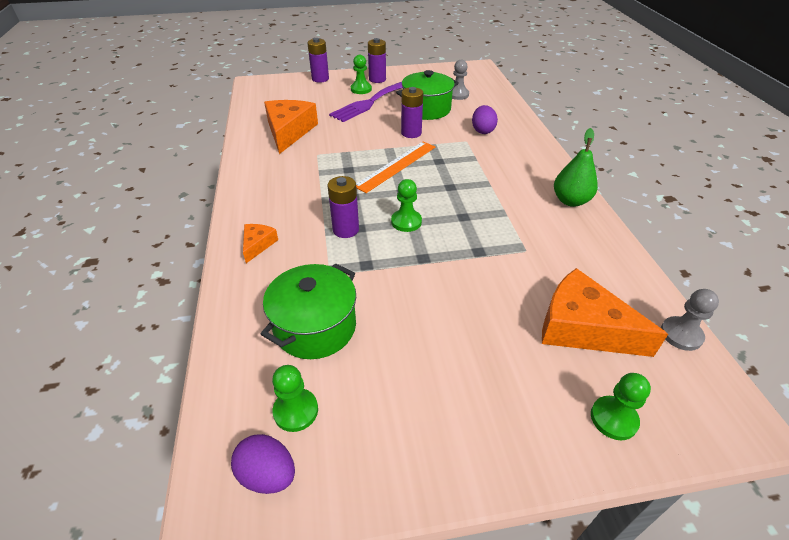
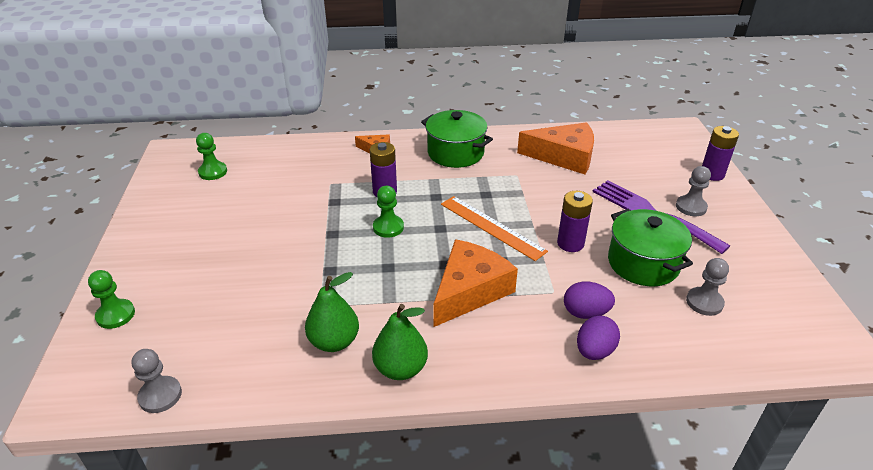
camera: 95 degrees right, 5 degrees down
purple egg [231,434,295,494] -> purple egg moved to [577,316,620,360]
green pot [261,263,356,359] -> green pot moved to [421,110,493,168]
green pawn [351,55,372,94] -> grey pawn [676,166,711,216]
purple battery [368,38,386,83] -> none
orange cheese [542,268,668,357] -> orange cheese moved to [433,239,518,327]
none -> green pear [305,272,359,352]

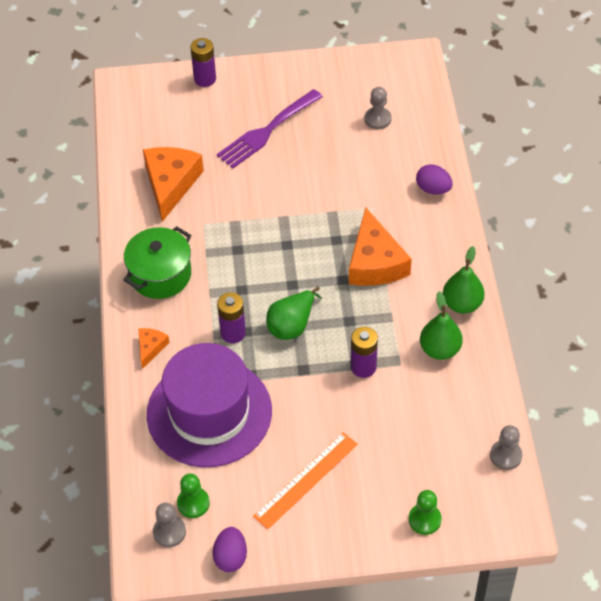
camera: 90 degrees left, 15 degrees up
green pawn [373,186,404,238] -> green pear [266,286,322,340]
orange cheese [433,239,518,327] -> orange cheese turned 135 degrees counterclockwise [349,208,412,286]
orange ruler [441,196,548,261] -> orange ruler moved to [253,432,358,529]
purple battery [557,191,593,252] -> purple battery moved to [351,327,378,378]
purple egg [564,282,615,319] -> purple egg moved to [212,527,247,572]
green pot [608,209,693,286] -> none
grey pawn [676,166,711,216] -> grey pawn moved to [153,503,186,547]
none -> purple hat [147,343,272,467]

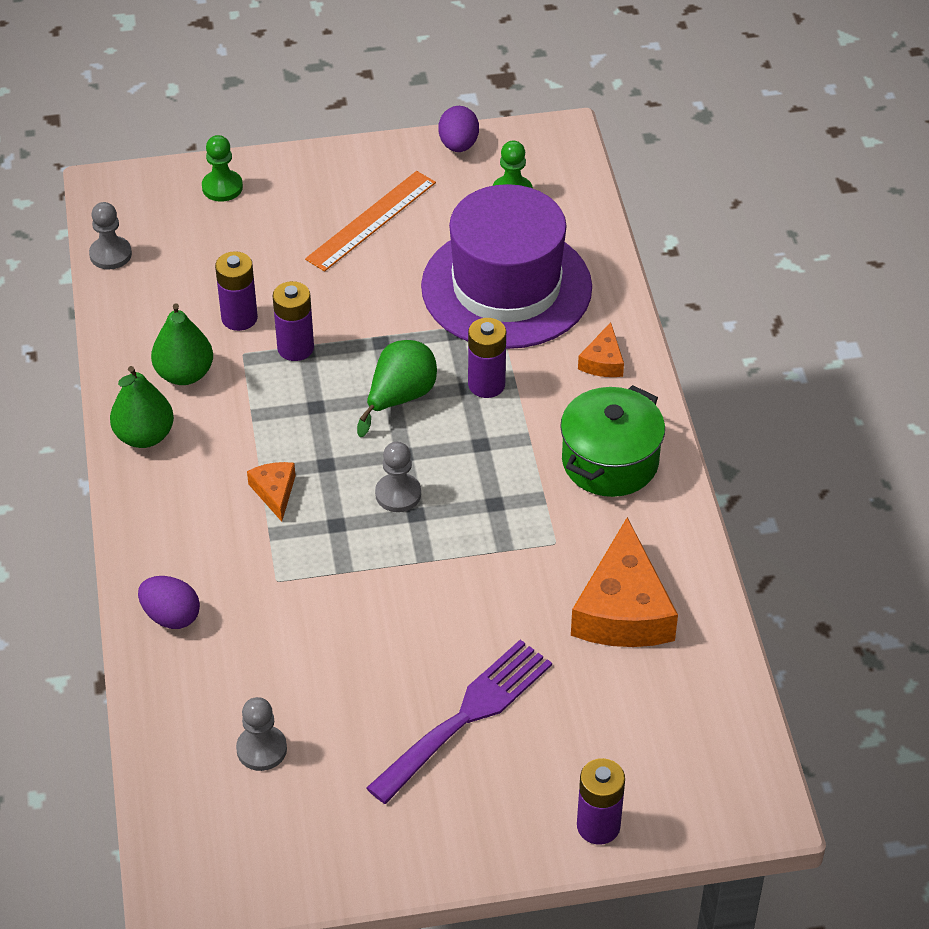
camera: 175 degrees right, 5 degrees down
grey pawn [153,503,186,547] -> grey pawn moved to [375,442,421,512]
orange cheese [349,208,412,286] -> orange cheese [247,462,296,522], size x0.49
none -> purple battery [215,251,258,331]

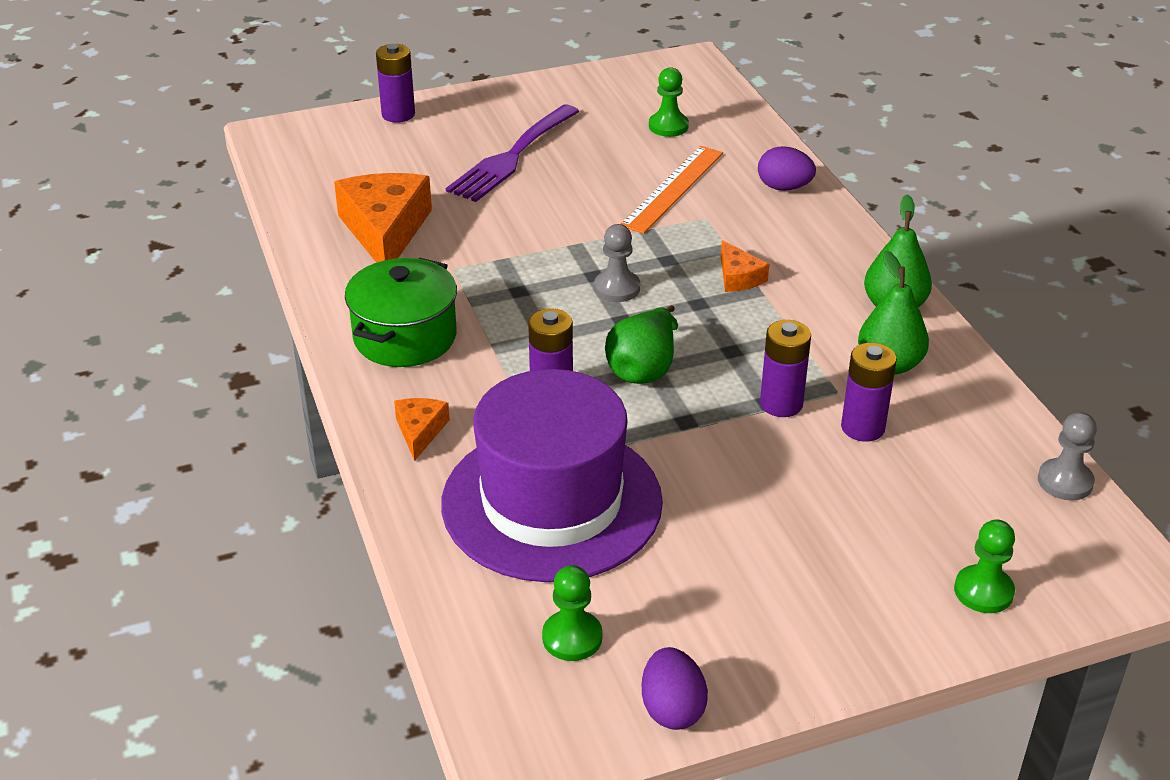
camera: 170 degrees right, 10 degrees down
grey pawn [236,697,287,771] -> green pawn [649,67,689,137]
orange ruler [305,171,436,272] -> orange ruler moved to [621,146,723,234]

